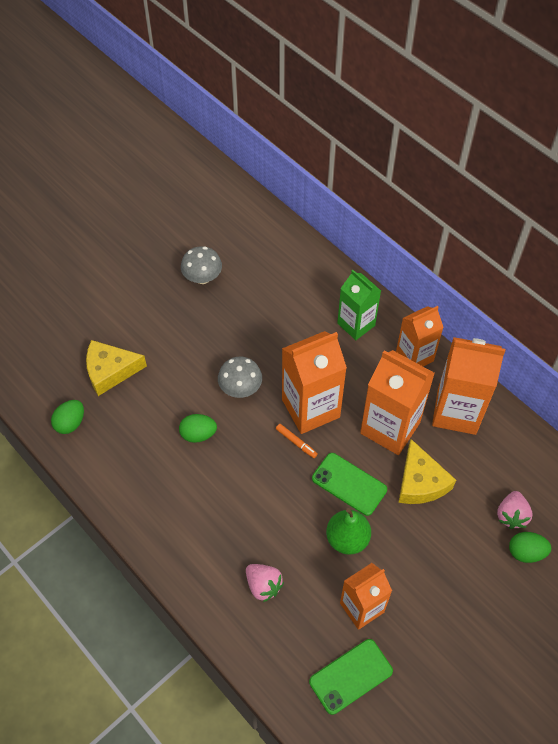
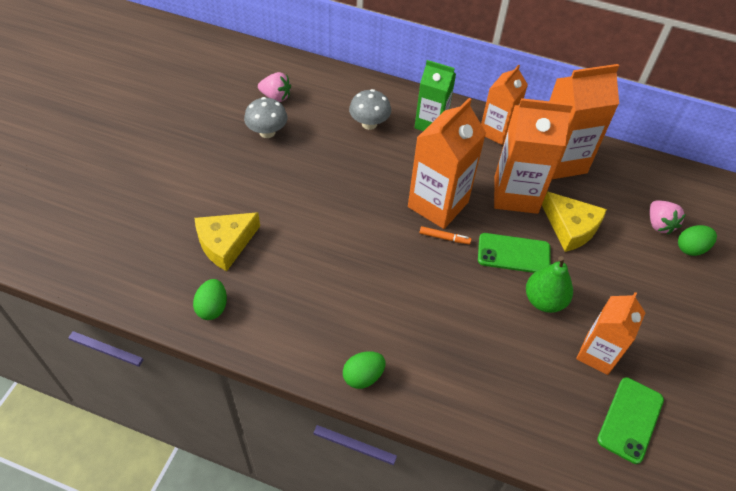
camera: 30 degrees left, 5 degrees down
green egg [179,414,217,443] -> green egg moved to [343,351,386,389]
grey mushroom [218,357,262,398] -> grey mushroom moved to [349,89,391,130]
pink strawberry [246,564,284,602] -> pink strawberry moved to [258,72,291,102]

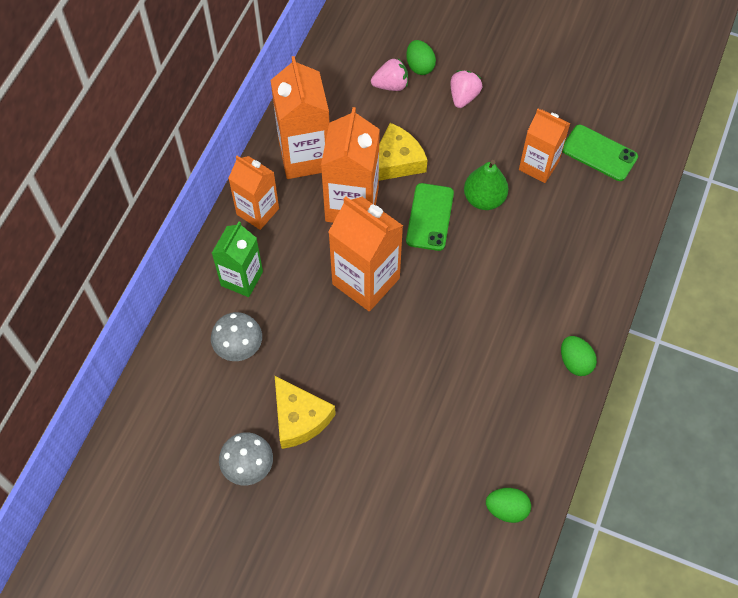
camera: 85 degrees left, 10 degrees up
yellow cheese [195,212,260,271] -> yellow cheese moved to [275,376,336,449]
pink strawberry [258,72,291,102] -> pink strawberry moved to [450,70,482,108]
orange marker [419,226,472,244] -> none

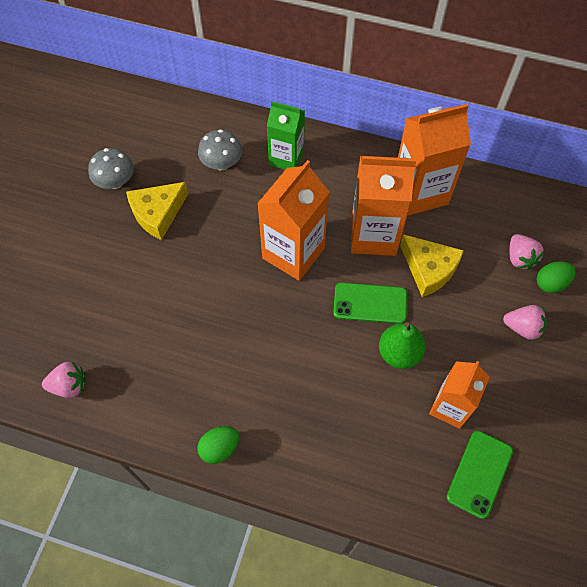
camera: 85 degrees right, 0 degrees up
orange carton [228,156,279,230] -> none
green egg [486,488,531,523] -> pink strawberry [42,362,86,398]

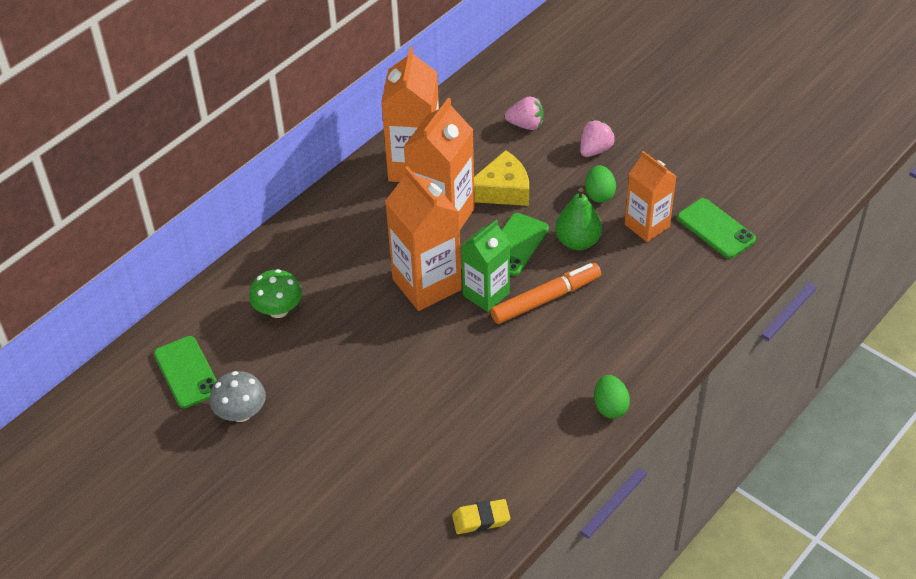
camera: 65 degrees left, 15 degrees down
pink strawberry [42,362,86,398] -> yellow eraser [452,499,510,534]
yellow cheese [126,182,188,240] -> none
grey mushroom [198,129,242,170] -> green mushroom [249,269,302,318]
green carton [267,101,305,170] -> green carton moved to [461,220,510,312]
green egg [536,261,576,293] -> green egg moved to [585,165,616,203]
none -> green phone [154,336,217,408]
none -> orange marker [490,263,601,324]

